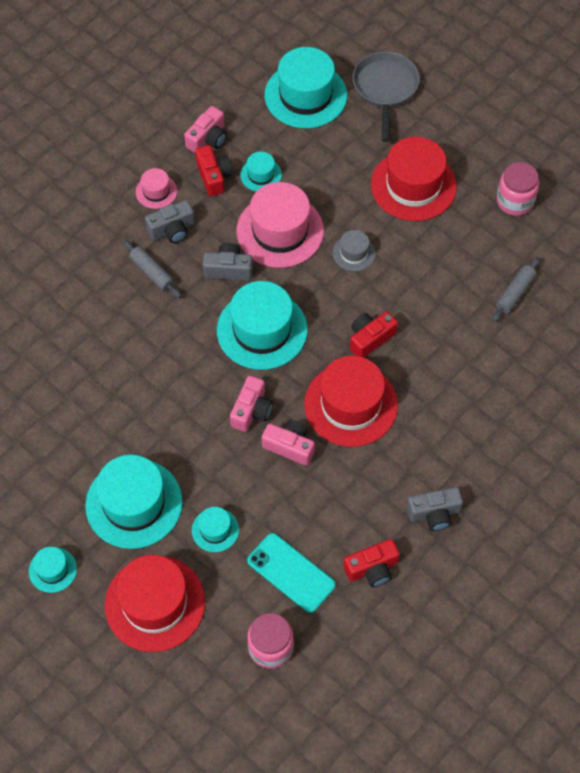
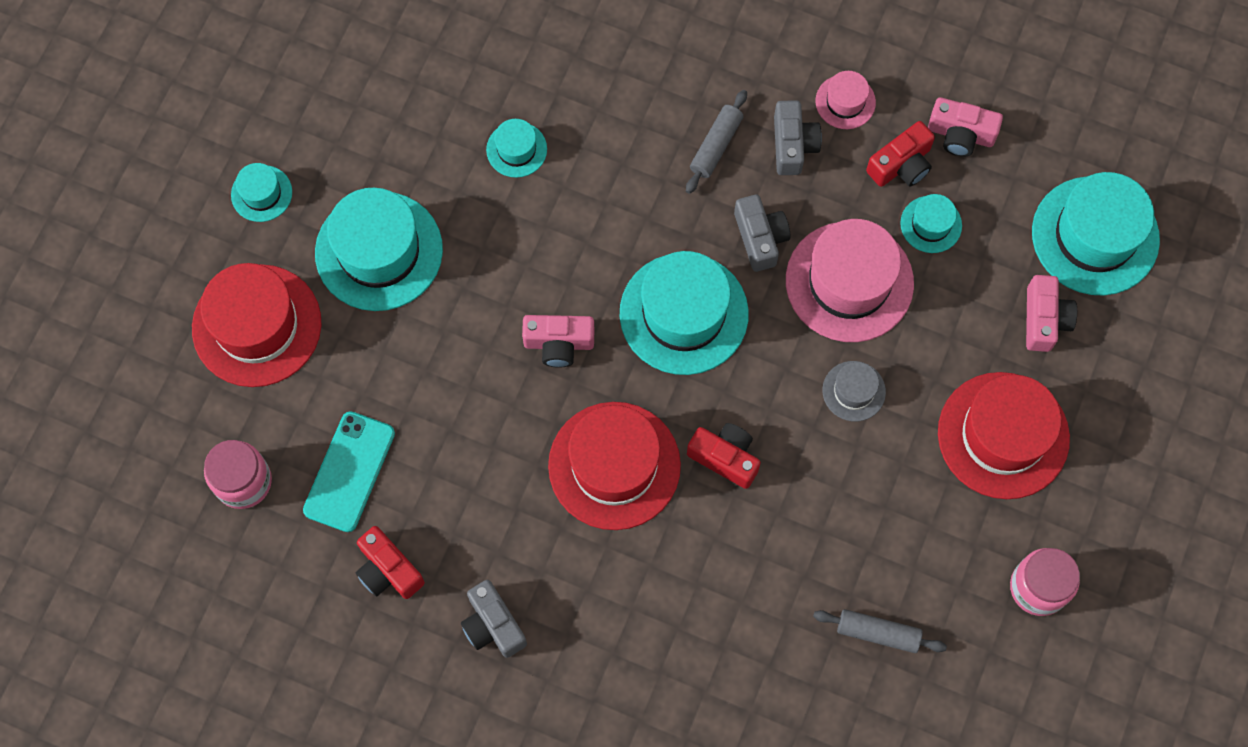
camera: 70 degrees right, 10 degrees up
grey camera [145,200,195,243] -> grey camera turned 135 degrees counterclockwise [774,100,822,175]
turquoise hat [192,507,239,552] -> turquoise hat moved to [486,119,547,178]
pink camera [262,420,315,466] -> pink camera moved to [1026,275,1077,352]
grey pan [352,51,420,142] -> none

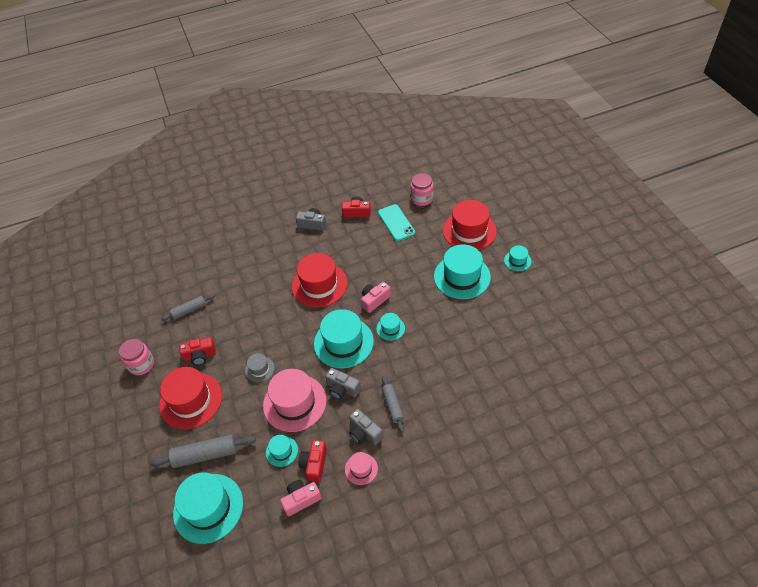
camera: 140 degrees right, 20 degrees down
turquoise hat [486,119,547,178] -> turquoise hat moved to [376,313,405,341]
red camera [687,423,761,489] -> red camera moved to [179,337,216,365]
pink camera [1026,275,1077,352] -> grey rolling pin [149,434,256,468]

